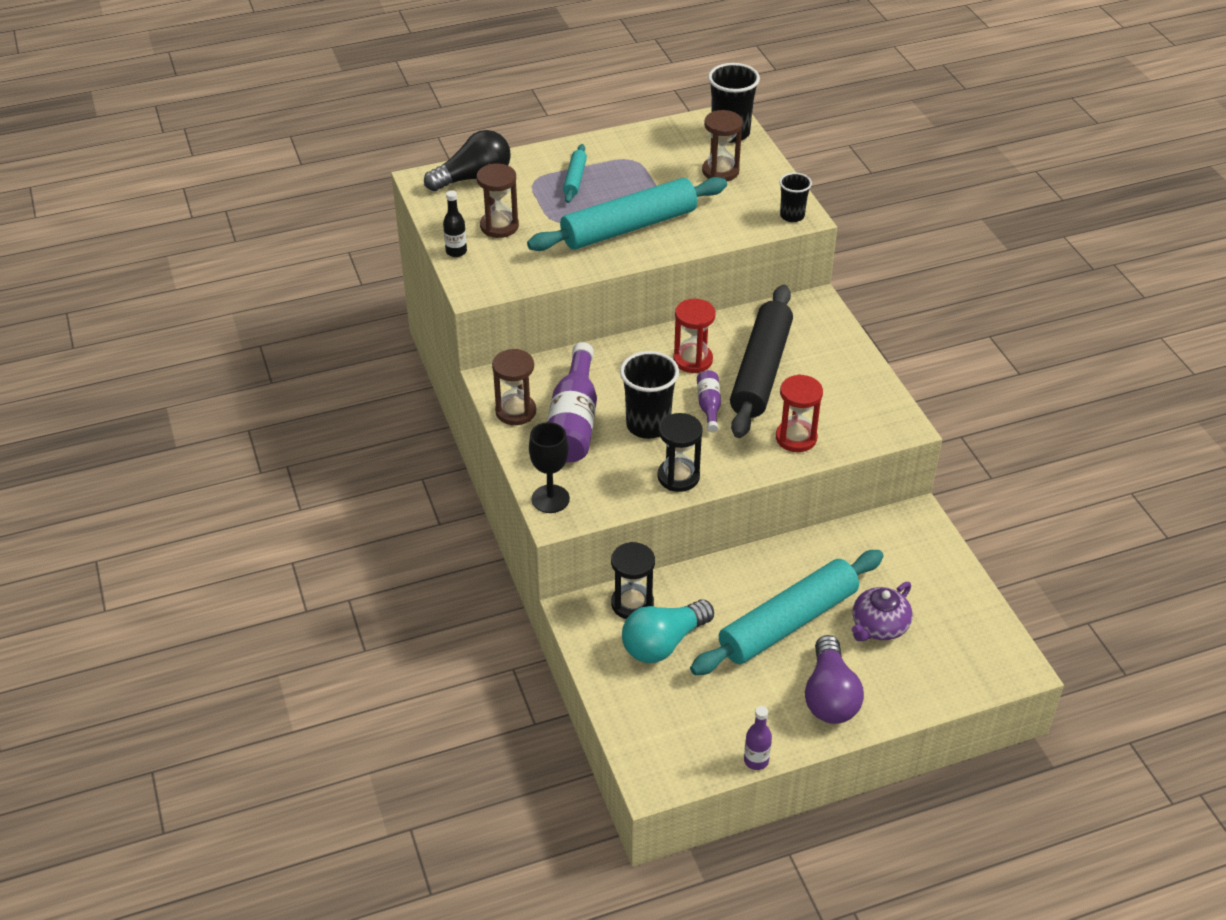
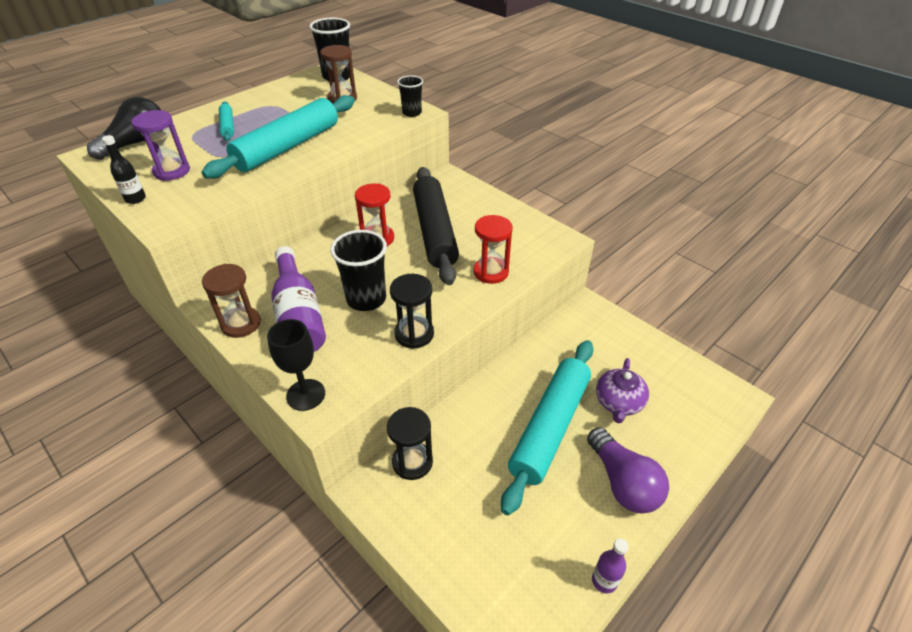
camera: 25 degrees left, 0 degrees up
brown hourglass [477,164,519,238] -> purple hourglass [131,110,190,181]
turquoise light bulb [622,599,714,663] -> none
purple bottle [697,370,721,432] -> none

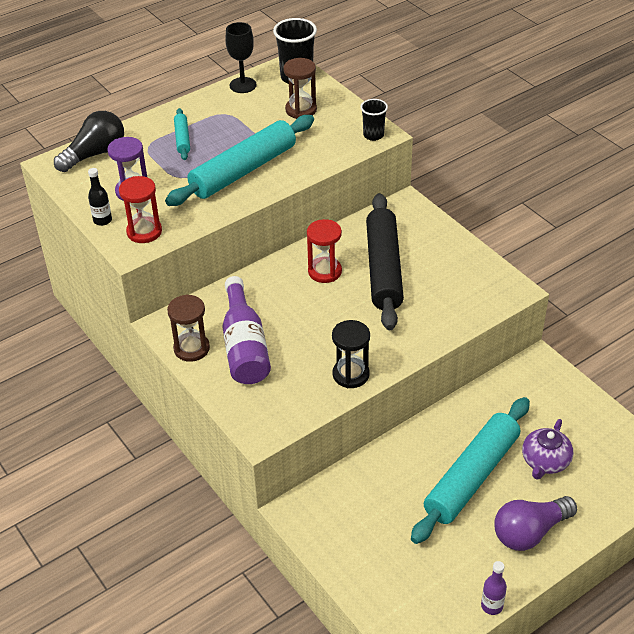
camera: 10 degrees right, 0 degrees up
black goblet [267,319,325,411] -> black goblet moved to [225,22,256,93]
black cup [330,230,387,311] -> none
black hourglass [387,407,433,480] -> none
red hourglass [473,215,513,284] -> red hourglass moved to [119,176,162,243]
purple light bulb [587,427,669,513] -> purple light bulb turned 75 degrees clockwise [494,496,577,551]

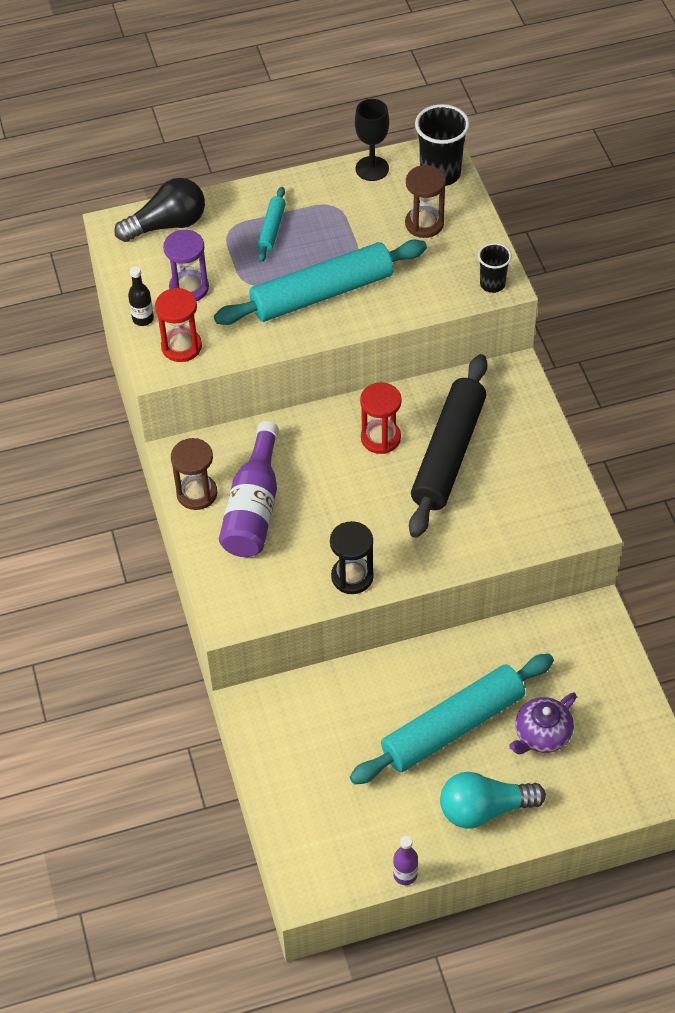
camera: 20 degrees right, 10 degrees up
purple light bulb [494,496,577,551] -> turquoise light bulb [440,772,546,829]

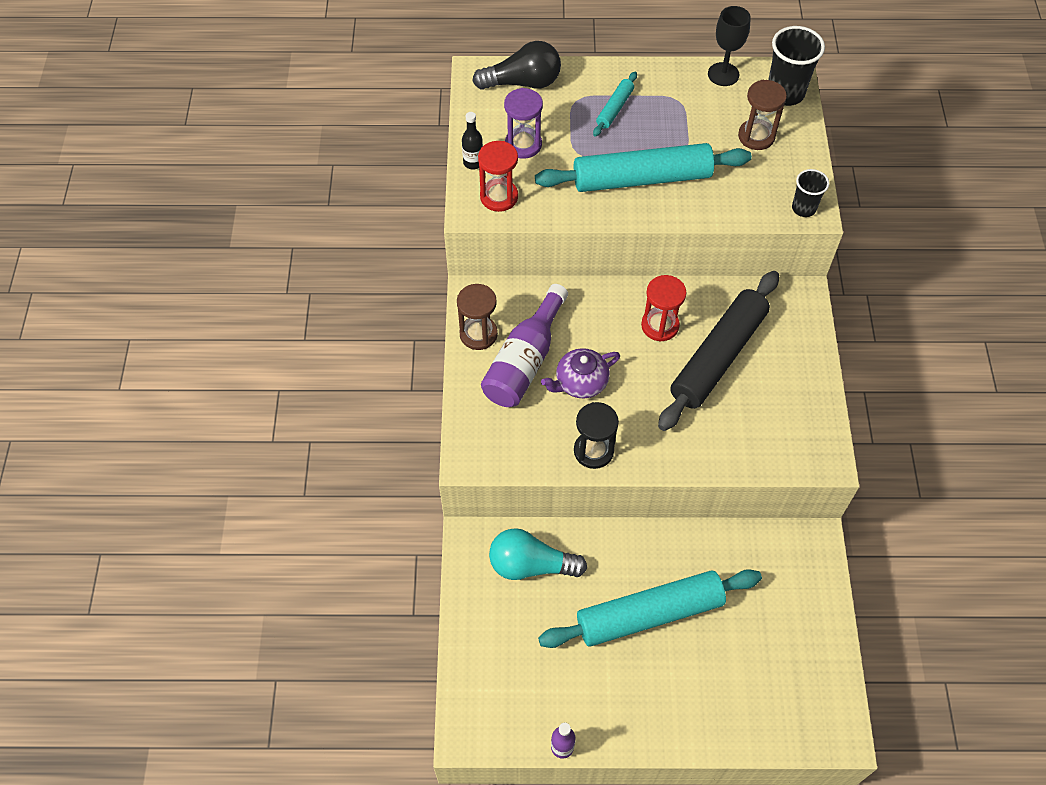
camera: 15 degrees right, 5 degrees up
turquoise light bulb [440,772,546,829] -> turquoise light bulb moved to [489,528,587,580]
purple teapot [509,693,577,754] -> purple teapot moved to [541,348,620,398]

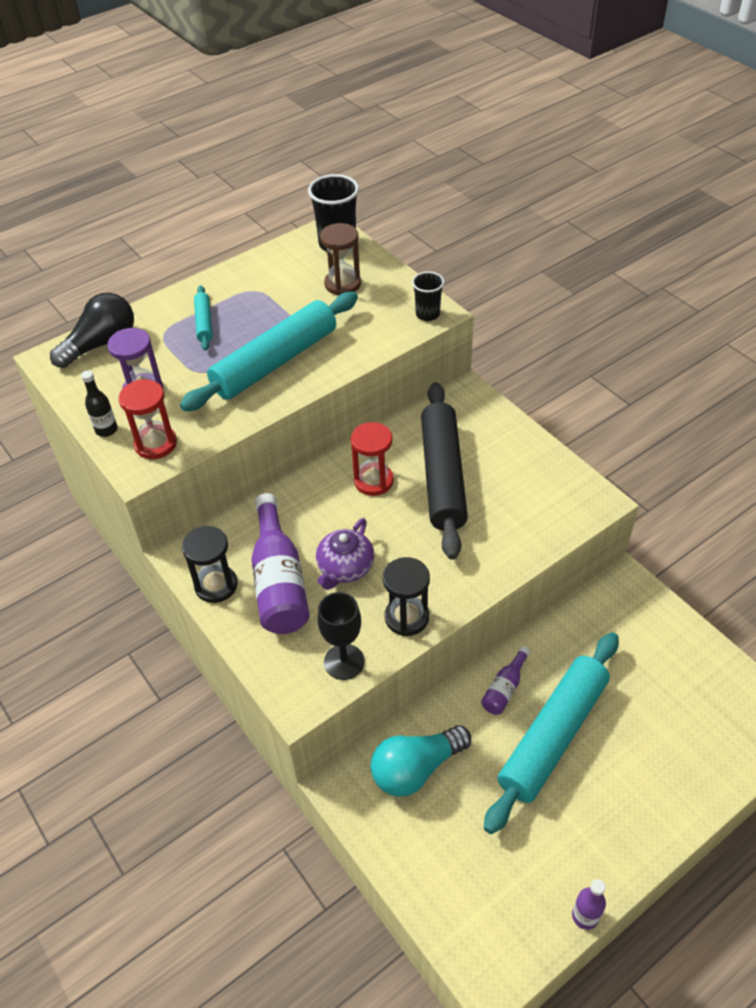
camera: 35 degrees left, 10 degrees down
brown hourglass [457,284,498,350] -> black hourglass [182,526,238,603]
black goblet [708,6,751,86] -> black goblet moved to [318,592,364,680]
none -> purple bottle [481,646,530,715]

